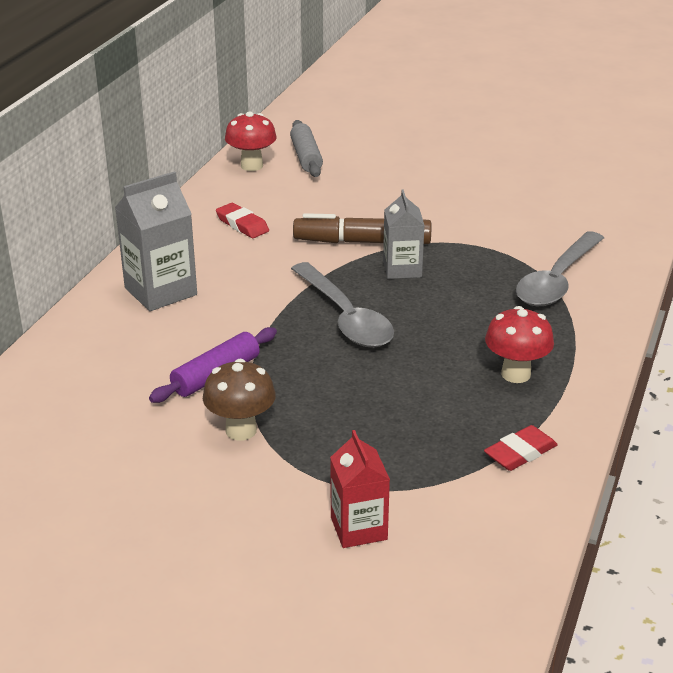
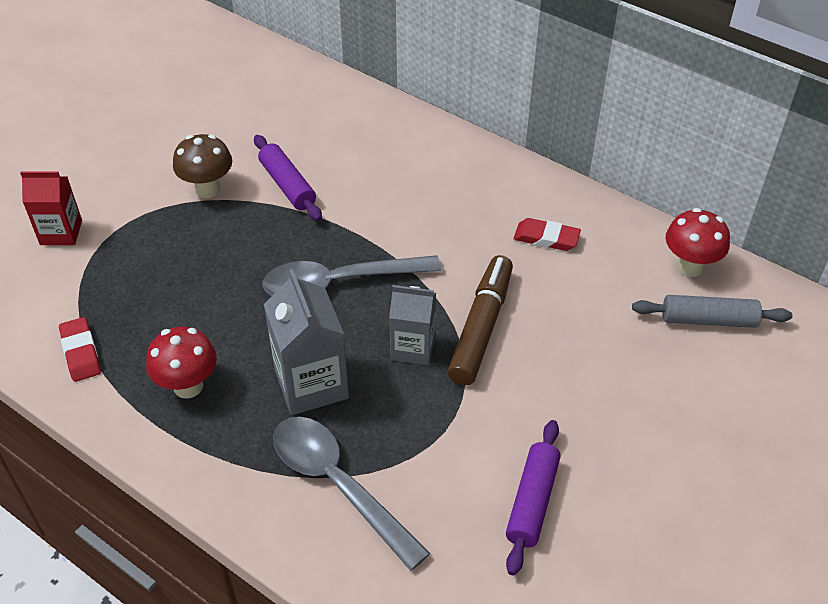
camera: 105 degrees right, 15 degrees up
grey carton [115,171,197,311] -> grey carton moved to [264,269,349,415]
red eraser [216,203,269,238] -> red eraser turned 45 degrees clockwise [514,218,581,251]
none -> purple rolling pin [506,420,561,576]

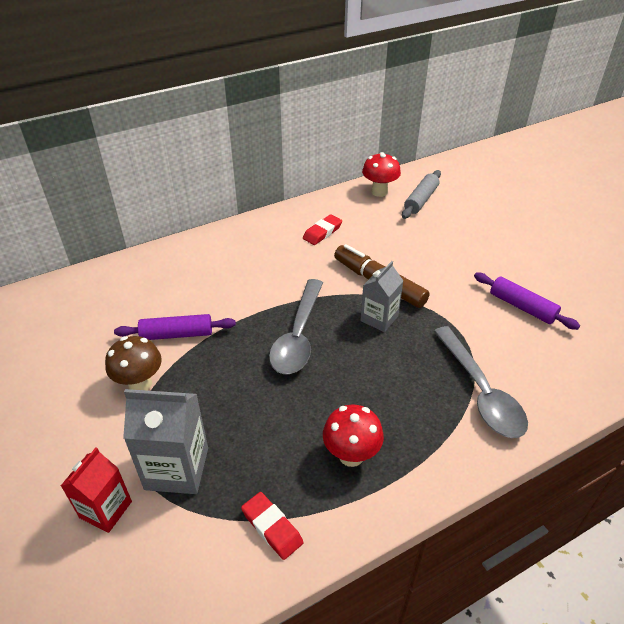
camera: 65 degrees left, 5 degrees down
red eraser [59,317,101,382] -> red eraser turned 45 degrees clockwise [241,492,303,560]
grey carton [264,269,349,415] -> grey carton moved to [123,389,208,494]
grey spoon [273,417,430,571] -> grey spoon turned 90 degrees counterclockwise [434,326,528,438]

